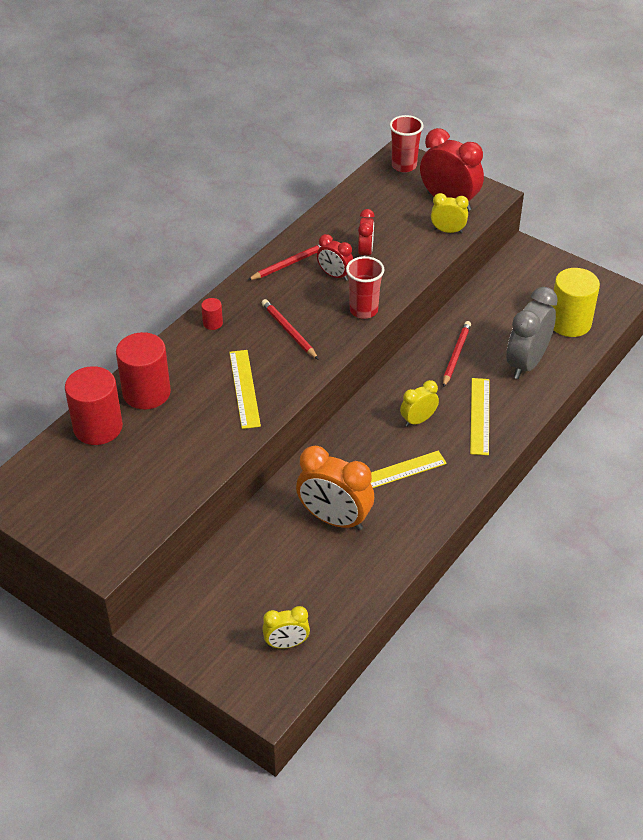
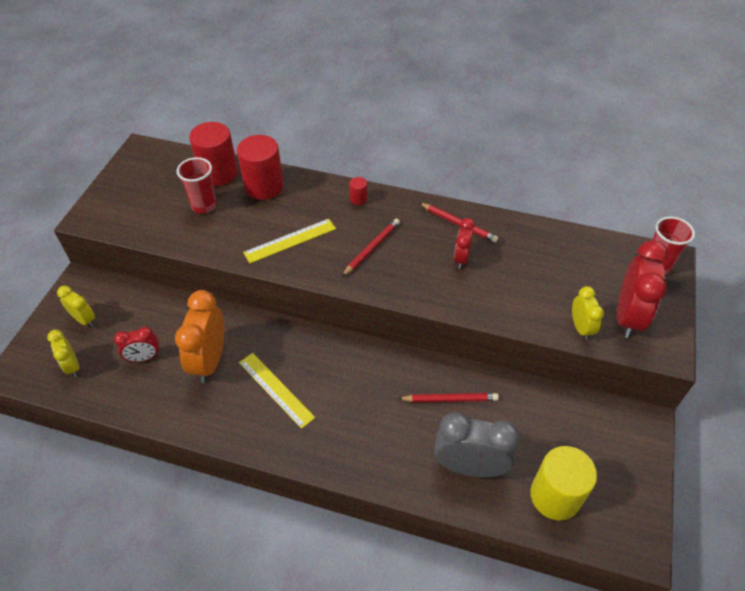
camera: 70 degrees right, 5 degrees up
red cup [346,256,384,319] -> red cup moved to [177,157,217,214]
red clock [358,209,375,256] -> red clock moved to [114,327,159,362]
yellow clock [400,380,439,427] -> yellow clock moved to [57,285,95,327]
yellow ruler [470,378,489,455] -> none

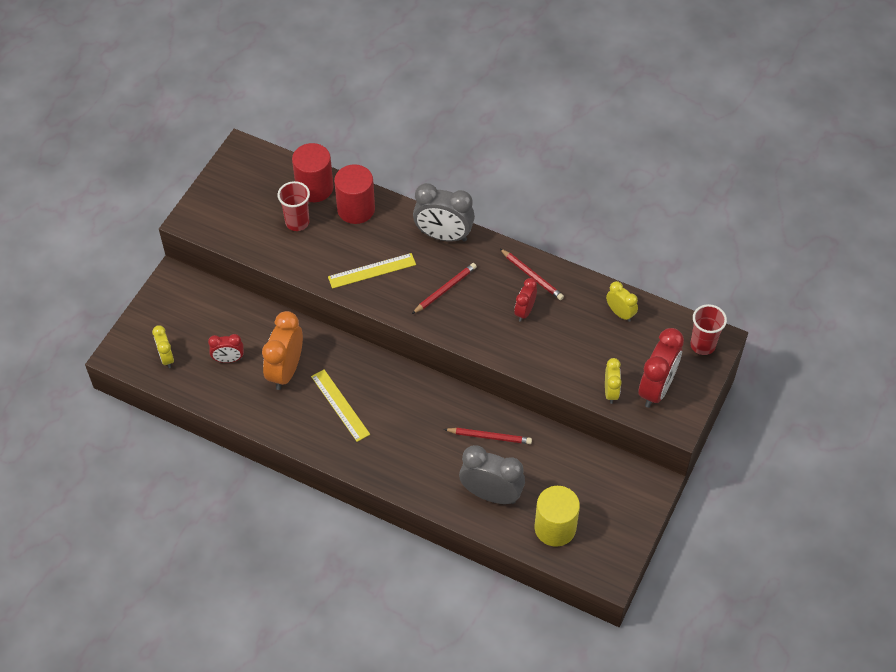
camera: 10 degrees right, 5 degrees up
yellow clock [57,285,95,327] -> yellow clock moved to [606,281,638,322]
red cylinder [349,177,367,205] -> grey clock [413,183,475,242]

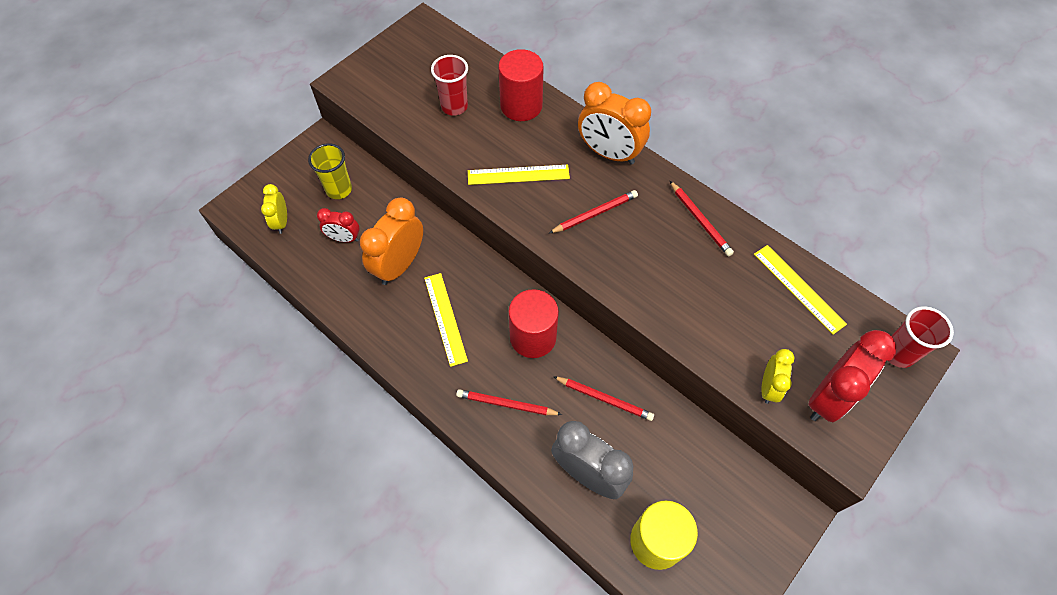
camera: 15 degrees right, 5 degrees up
red cylinder [292,143,334,202] -> red cylinder moved to [508,289,559,358]
grey clock [413,183,475,242] -> orange clock [578,82,651,165]
red clock [514,278,537,322] -> none
yellow clock [606,281,638,322] -> yellow ruler [754,245,847,334]
none -> yellow cup [308,143,352,199]
none -> red pencil [456,389,562,415]

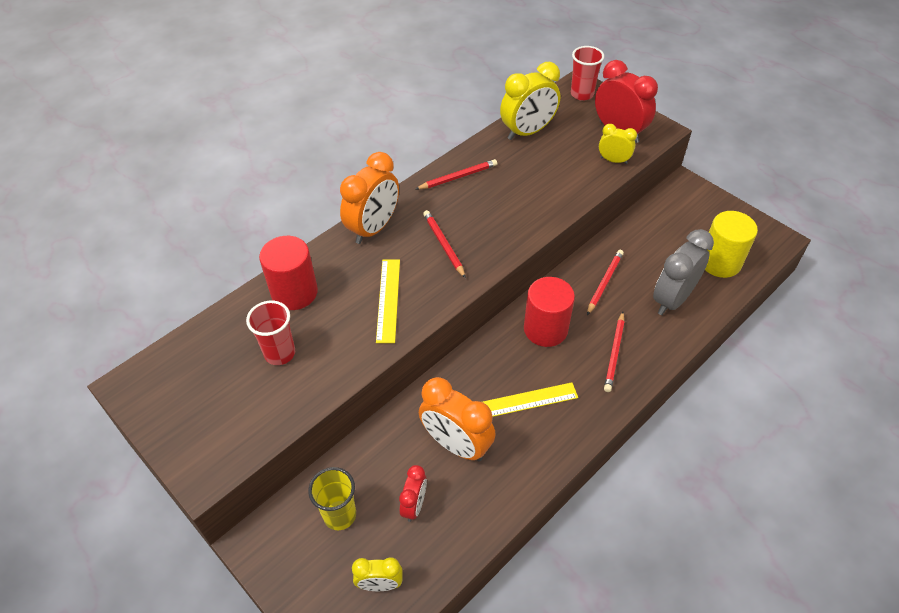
camera: 85 degrees left, 10 degrees down
yellow ruler [754,245,847,334] -> yellow clock [500,62,560,140]

